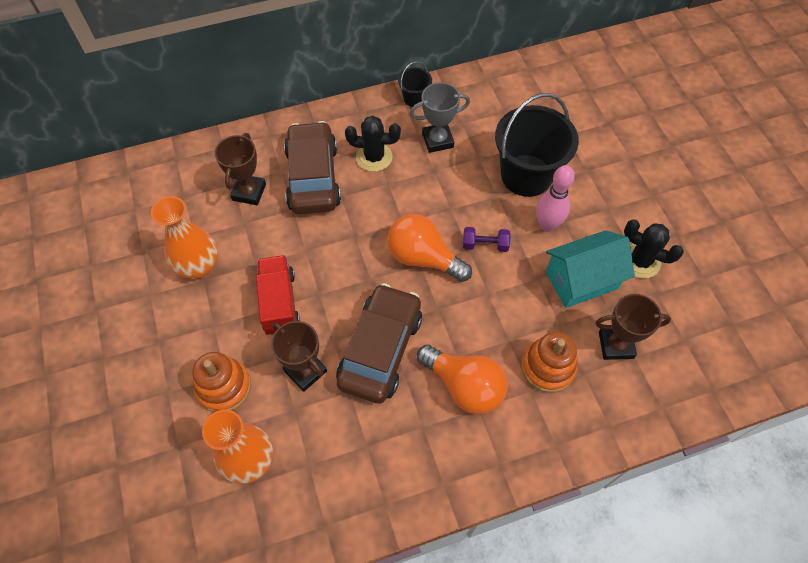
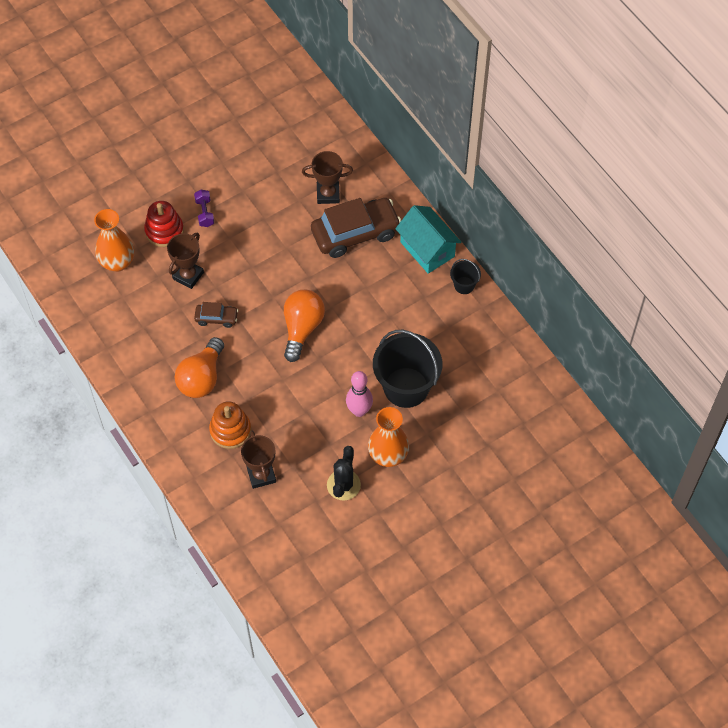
camera: 75 degrees right, 0 degrees up
orange vase [151,196,218,279] -> orange vase moved to [368,407,409,467]
orange stacking toy [192,352,251,412] -> red stacking toy [144,201,184,247]
red truck [256,255,300,336] -> none
brown car [336,283,422,404] -> brown car [194,302,238,328], size x0.48
black cactus [345,116,401,172] -> none
grey trophy [410,82,470,153] -> none
purple dumbbell [463,227,511,252] -> purple dumbbell moved to [194,190,214,227]
turquoise house [546,230,635,308] -> turquoise house moved to [395,205,462,274]

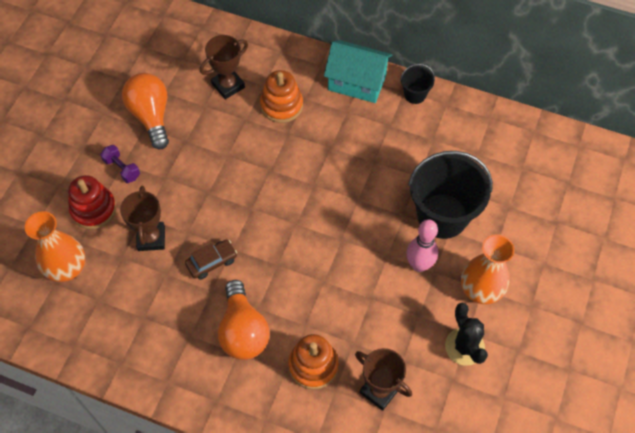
camera: 35 degrees left, 0 degrees up
orange light bulb [284,289,325,362] -> orange light bulb moved to [122,73,169,149]
brown car [311,198,401,258] -> orange stacking toy [260,70,303,123]

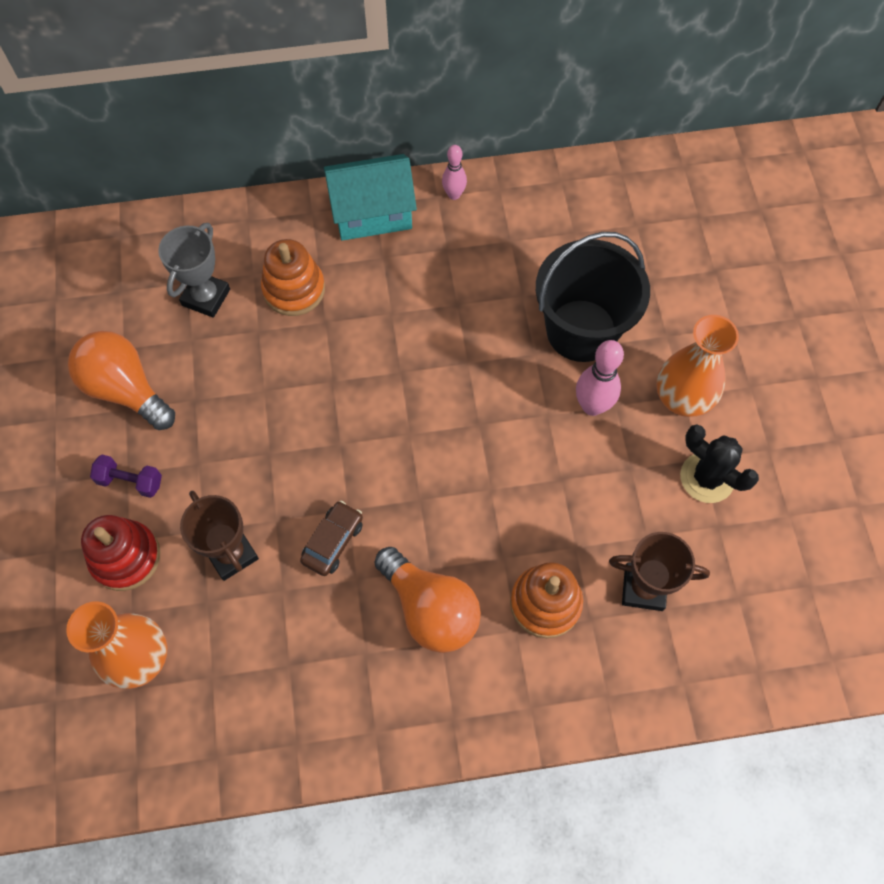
camera: 30 degrees left, 5 degrees up
brown trophy [200,35,248,99] -> grey trophy [158,223,230,318]
black bucket [400,64,435,104] -> pink bowling pin [442,145,467,200]

